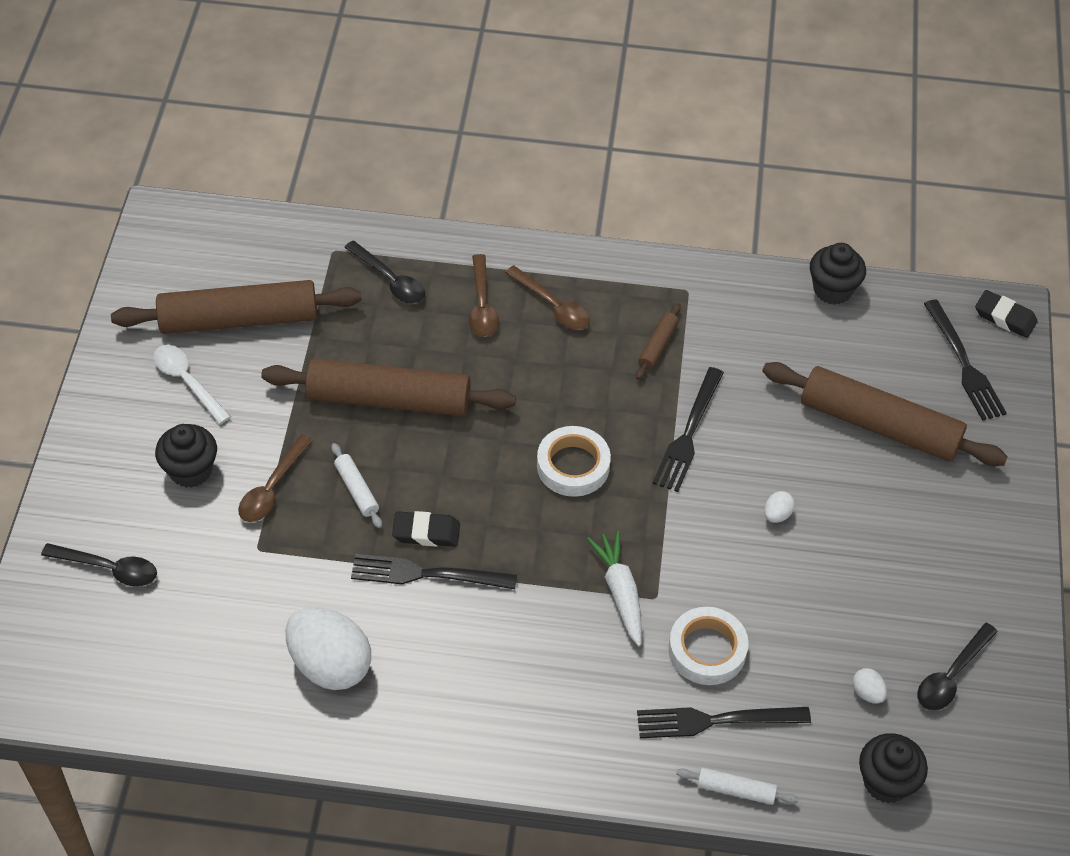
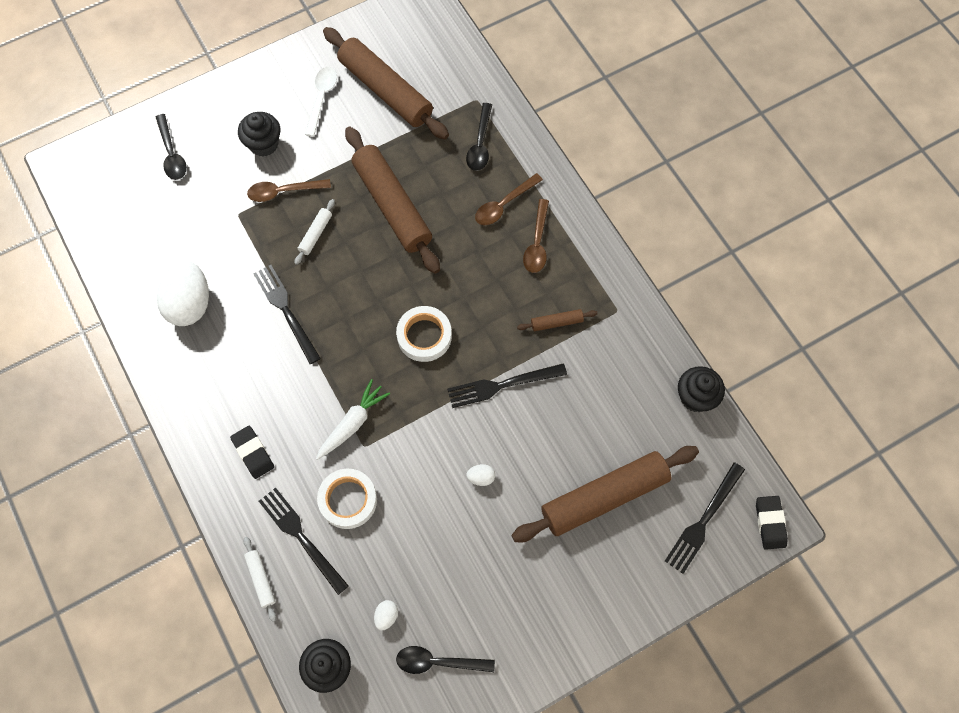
camera: 55 degrees right, 15 degrees up
black eraser [392,511,460,547] -> black eraser moved to [230,426,274,479]
brown rolling pin [762,362,1008,466] -> brown rolling pin turned 75 degrees clockwise [511,446,699,542]

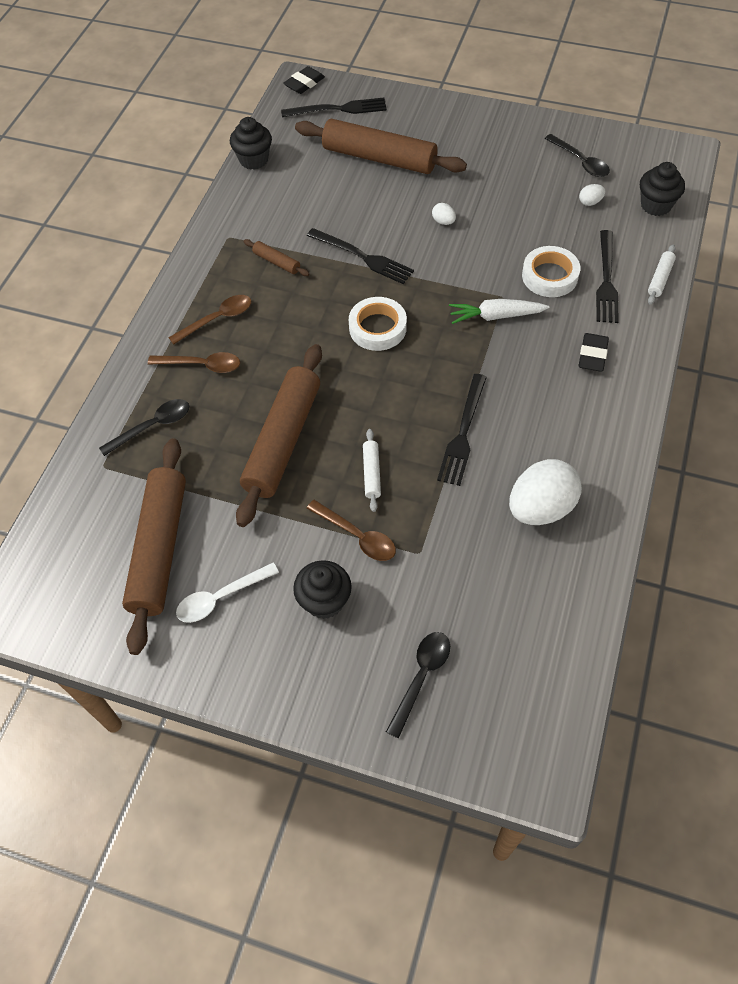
camera: 130 degrees left, 10 degrees down
white rolling pin [295,199,335,265] -> white rolling pin turned 75 degrees counterclockwise [363,429,381,512]

